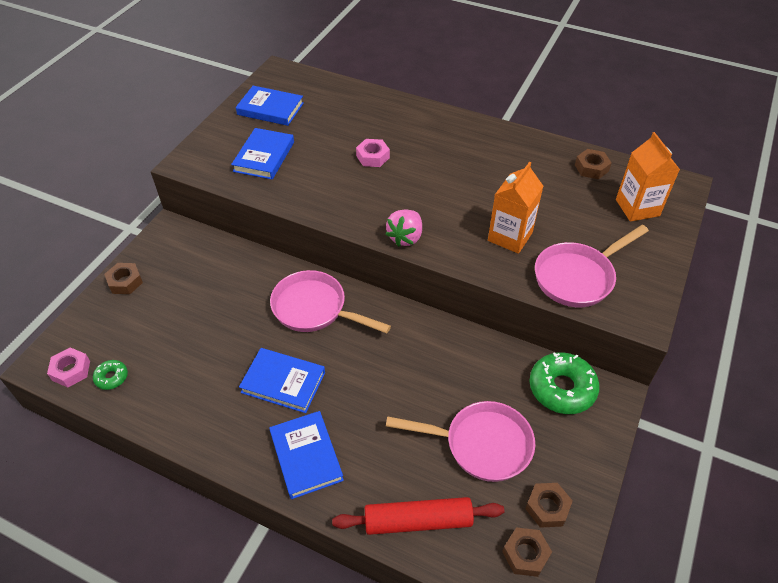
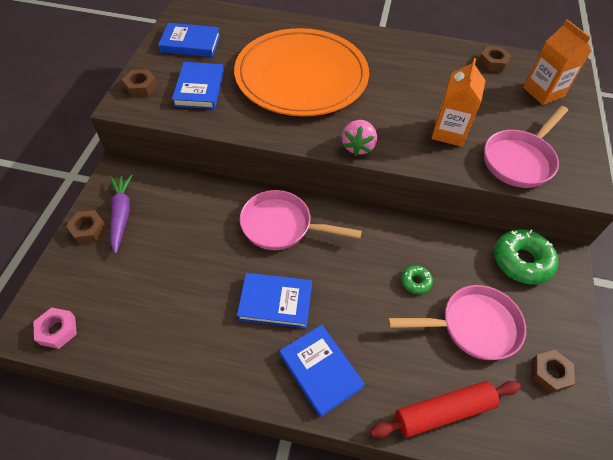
camera: 15 degrees left, 5 degrees up
green donut [93,360,128,390] -> green donut moved to [401,265,433,294]
pink nut [356,139,390,167] -> orange plate [234,28,369,116]
brown nut [502,528,552,577] -> brown nut moved to [122,69,158,97]
none -> purple carrot [110,174,133,254]

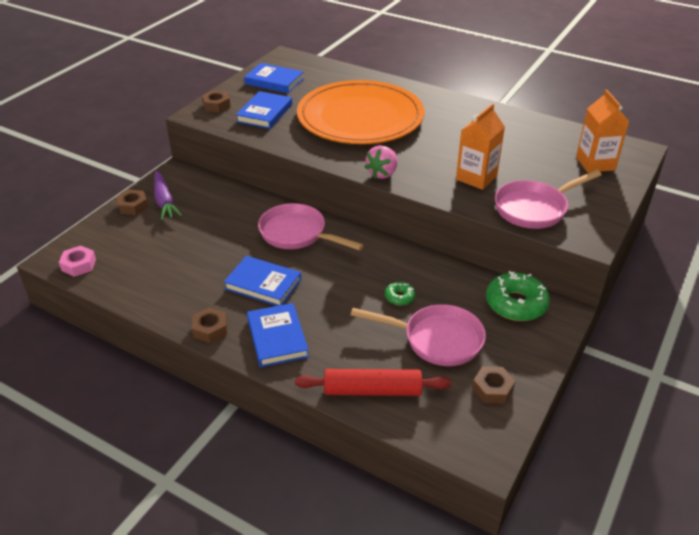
camera: 20 degrees right, 15 degrees down
purple carrot [110,174,133,254] -> purple carrot turned 150 degrees clockwise [154,171,182,220]
brown nut [478,46,512,72] -> brown nut moved to [192,307,227,343]

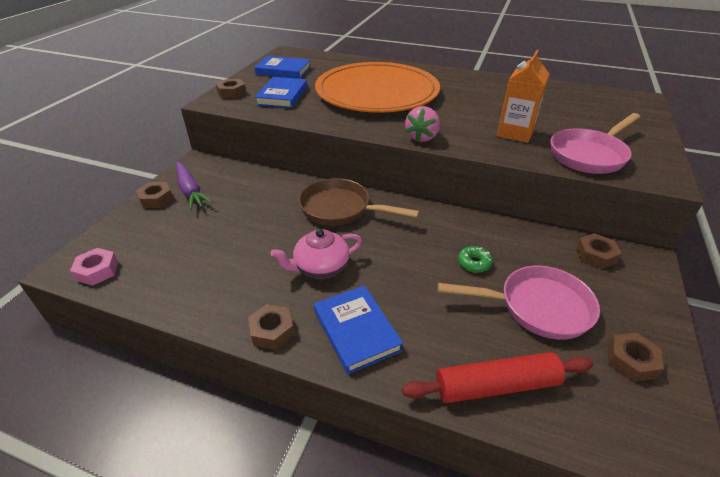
camera: 10 degrees left, 0 degrees up
blue book [224,256,301,306] -> pink teapot [271,229,362,279]
pink pan [258,203,364,251] -> brown pan [298,178,420,226]
green donut [486,271,550,321] -> brown nut [576,233,622,269]
orange carton [576,89,629,173] -> none

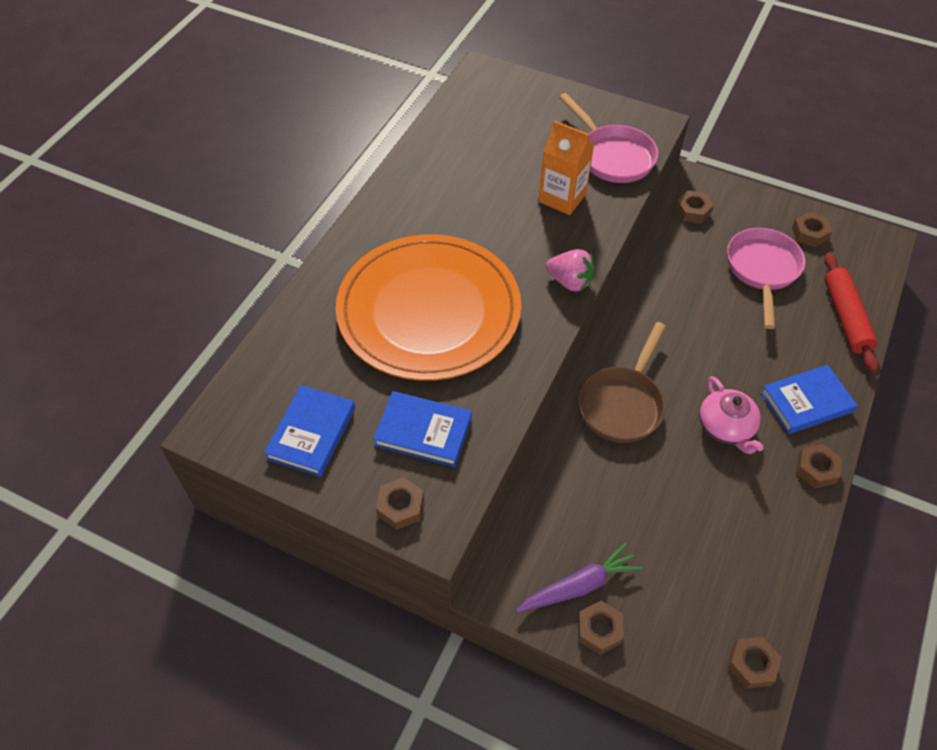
camera: 85 degrees left, 15 degrees up
pink nut [70,248,118,286] -> brown nut [727,637,782,689]
green donut [458,246,493,273] -> none

